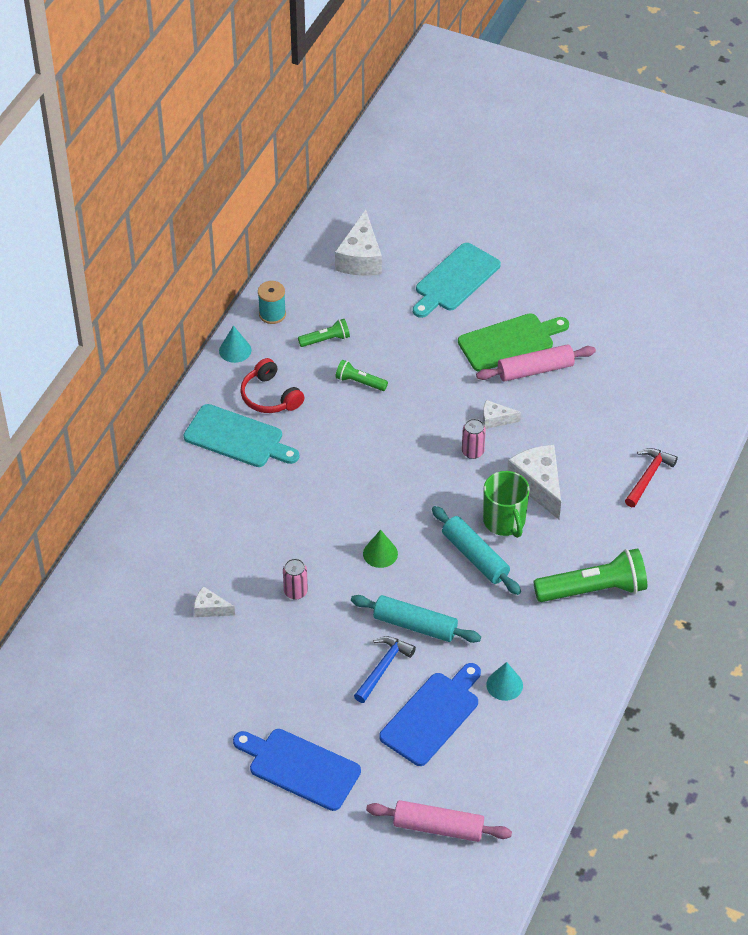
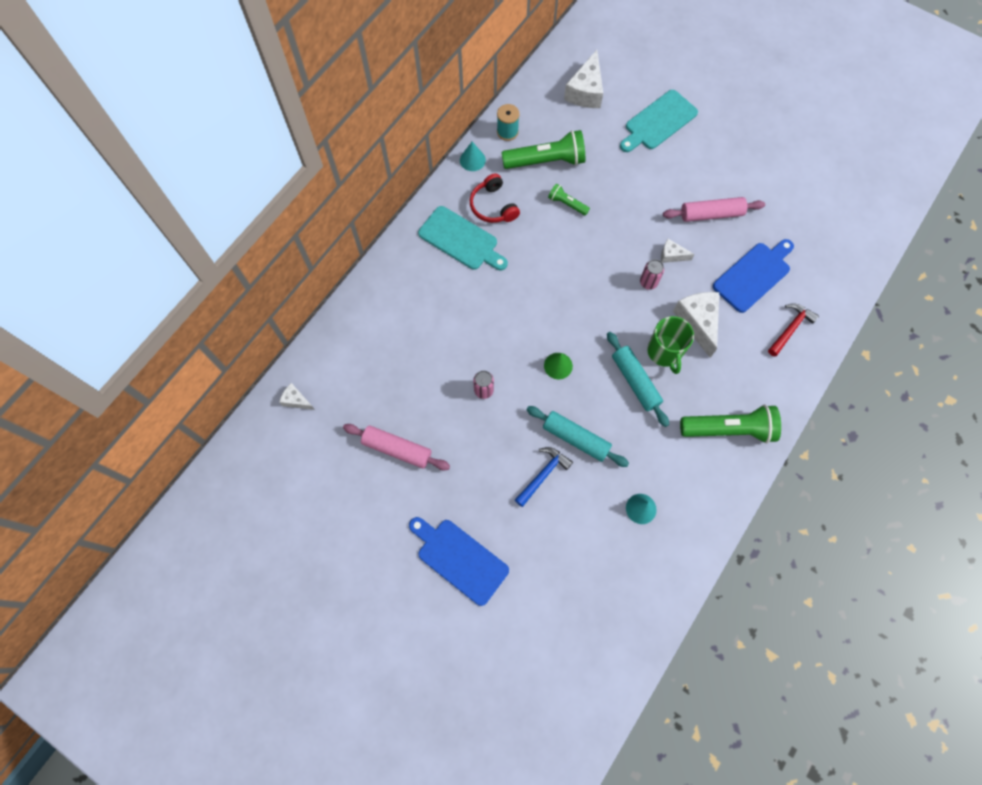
camera: 10 degrees right, 20 degrees up
white cheese [194,586,235,617] -> white cheese moved to [279,383,315,410]
green flashlight [298,319,350,347] -> green flashlight [502,130,585,169], size x1.97
pink rolling pin [366,800,512,842] -> pink rolling pin moved to [343,424,450,470]
blue cutting board [379,663,481,766] -> blue cutting board moved to [713,239,794,313]
green cutting board [458,313,569,372] -> none

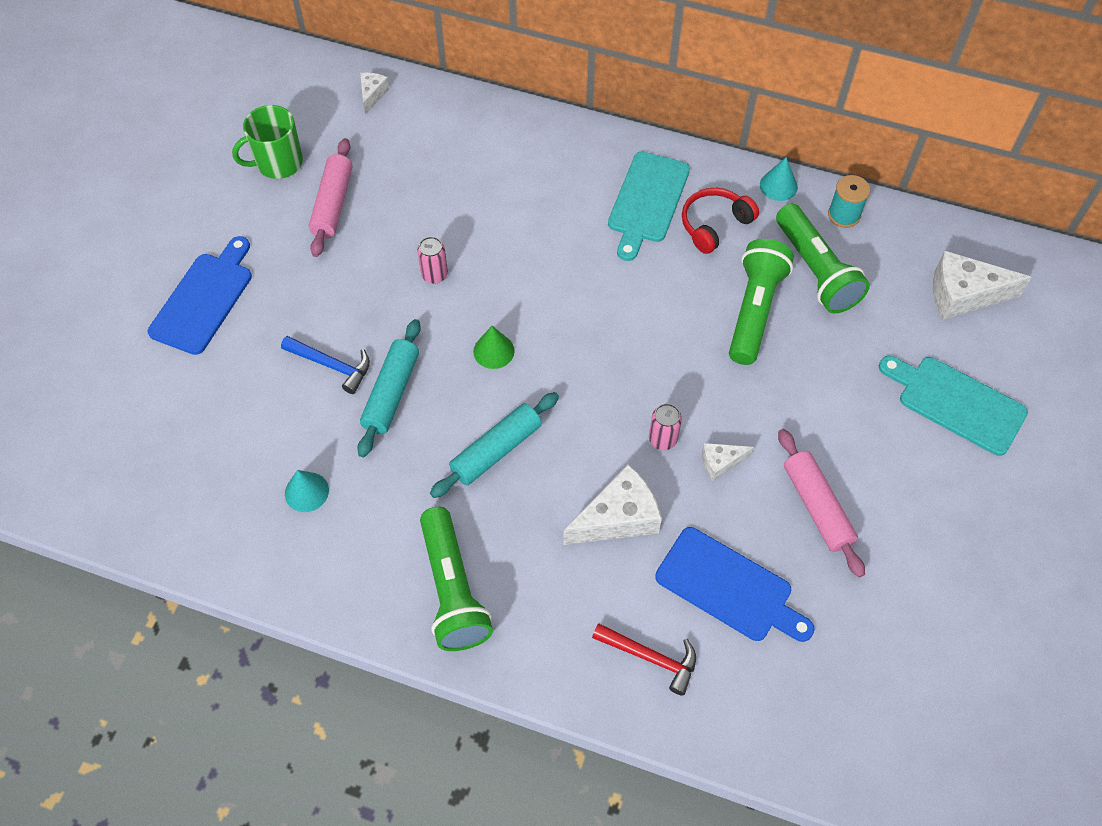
camera: 75 degrees right, 10 degrees down
green flashlight [548,184,590,216] -> green flashlight [729,239,794,365], size x1.97
green mug [647,316,694,374] -> green mug moved to [232,105,303,179]
white cheese [661,239,695,263] -> white cheese turned 105 degrees counterclockwise [702,443,754,481]

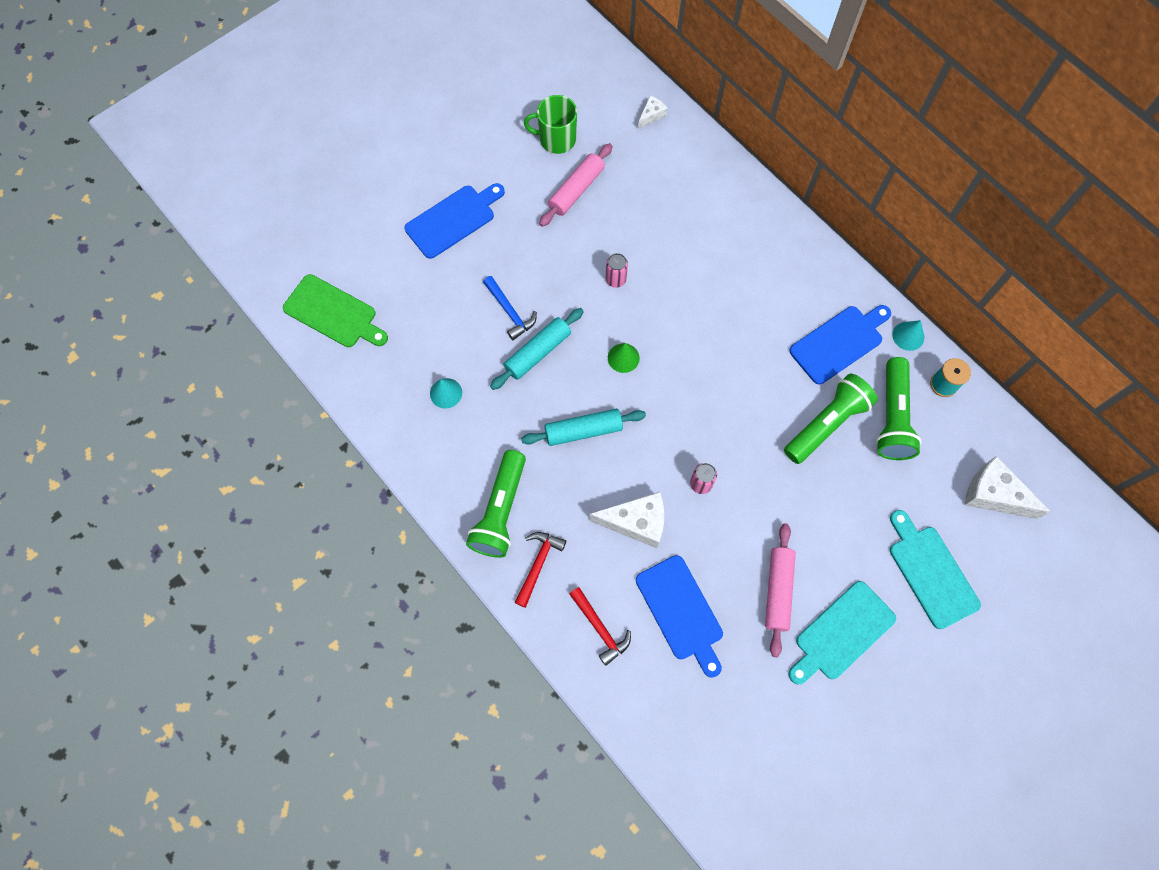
camera: 30 degrees right, 10 degrees up
turquoise cutting board [608,151,690,261] -> turquoise cutting board moved to [789,581,896,685]
red headphones [682,188,759,254] -> blue cutting board [789,305,891,384]
white cheese [702,443,754,481] -> none
none -> green cutting board [283,274,388,347]
none -> red hammer [515,532,566,608]

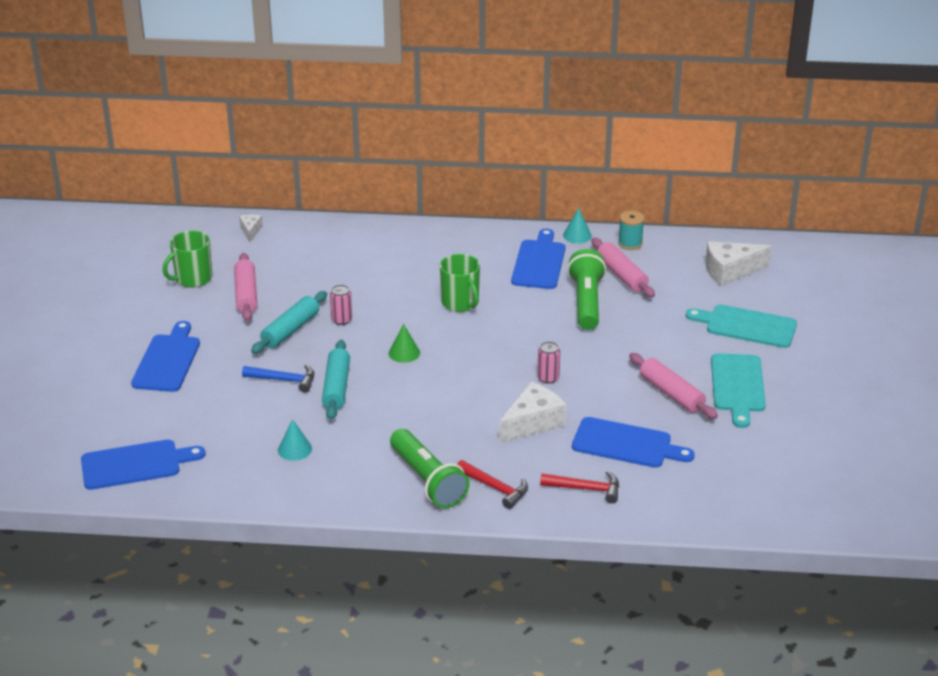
camera: 45 degrees left, 35 degrees down
green cutting board [283,274,388,347] -> blue cutting board [81,440,206,490]
red hammer [515,532,566,608] -> red hammer turned 150 degrees clockwise [457,460,528,509]
turquoise rolling pin [521,409,646,446] -> turquoise rolling pin moved to [251,291,327,354]
green flashlight [876,357,922,460] -> pink rolling pin [591,238,655,298]
none -> green mug [440,254,480,312]

